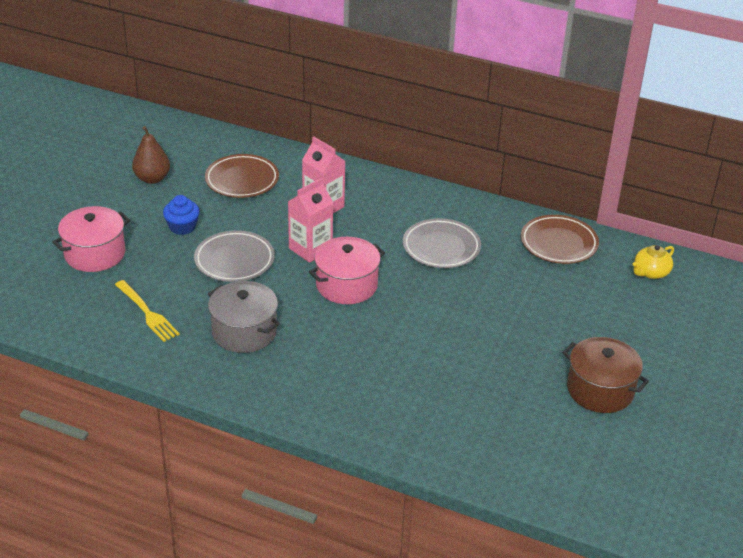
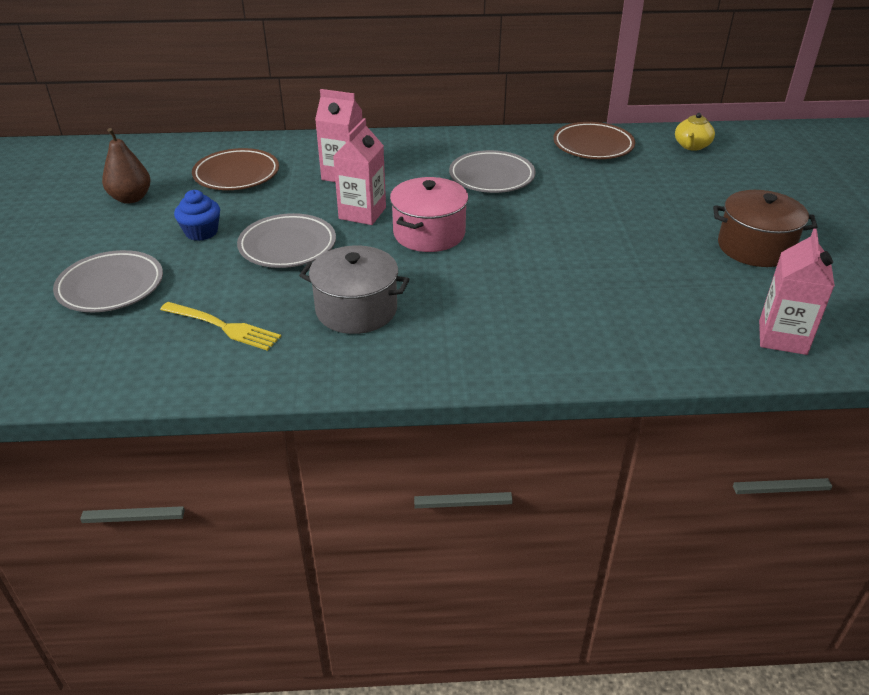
camera: 25 degrees left, 0 degrees up
pink pot [52,206,130,272] -> grey plate [53,250,163,312]
none -> pink carton [759,228,835,355]

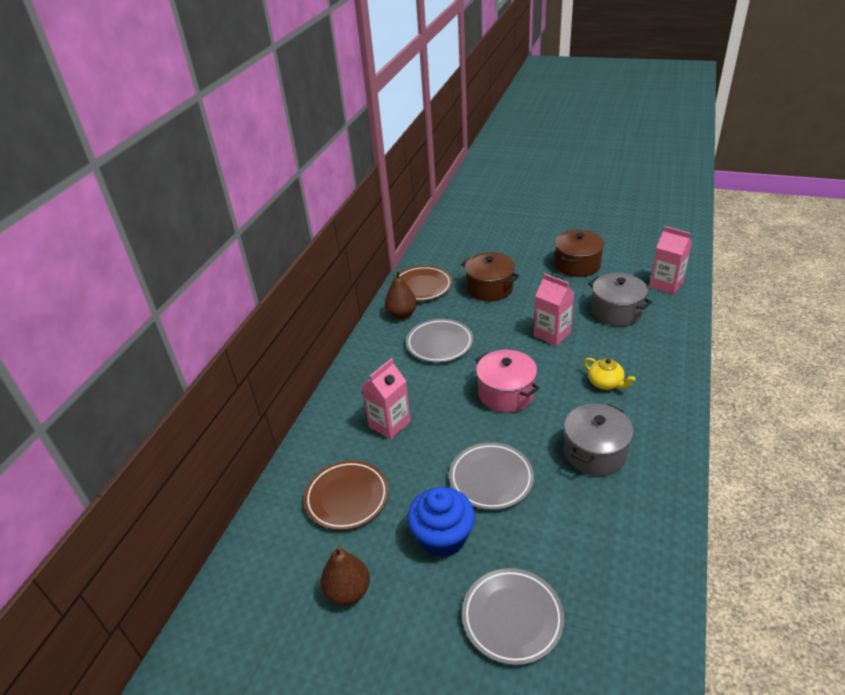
camera: 65 degrees left, 0 degrees up
yellow fork [160,302,281,351] -> none
blue cupcake [174,190,220,241] -> blue cupcake [407,487,475,557], size x1.57
pink carton [333,118,386,225] -> pink carton moved to [534,273,574,346]
yellow teapot [675,113,715,151] -> yellow teapot moved to [584,358,635,390]
none -> brown pear [385,270,417,319]
none -> brown pot [461,252,519,301]
none -> grey pot [588,273,652,326]

